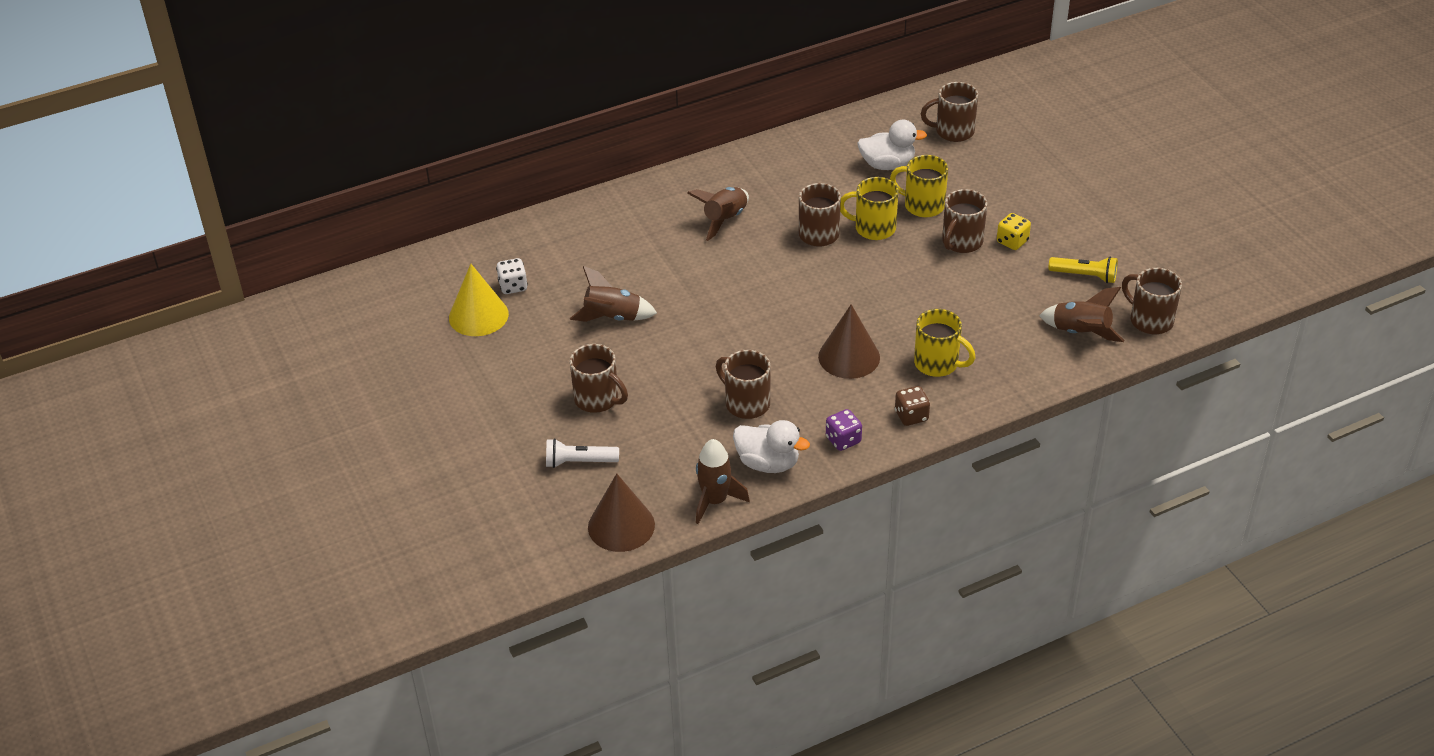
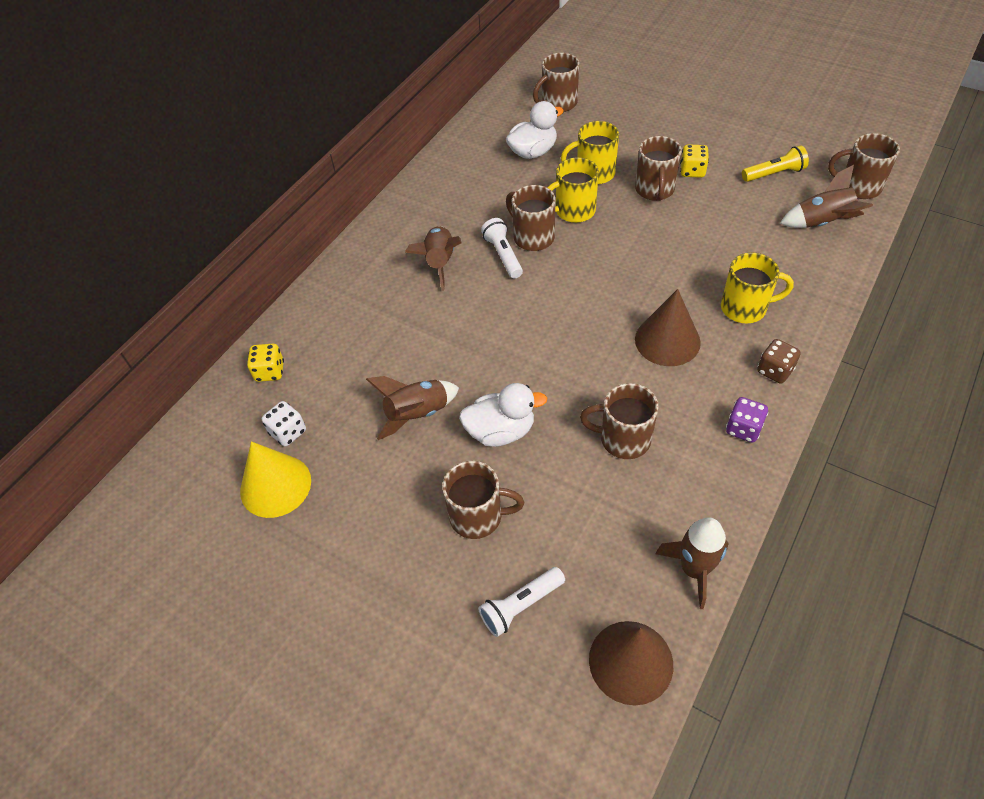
camera: 30 degrees left, 10 degrees up
white duck [733,420,810,473] -> white duck moved to [459,383,547,447]
none -> yellow dice [247,344,284,382]
none -> white flashlight [481,218,523,278]

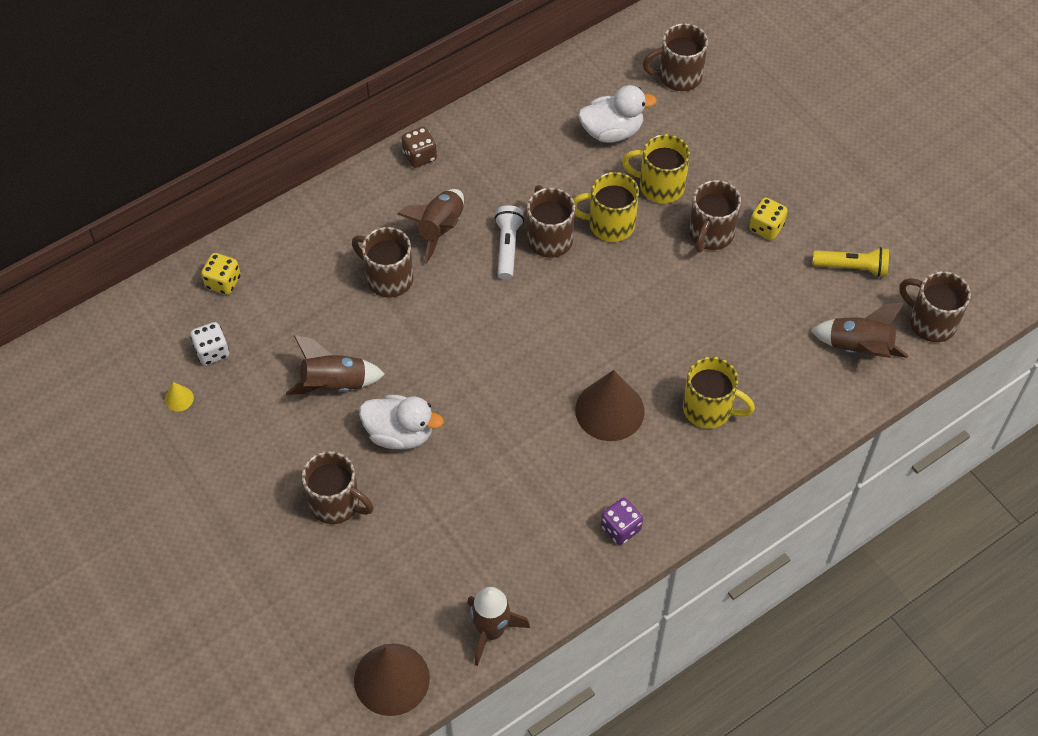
camera: 20 degrees right, 5 degrees up
yellow cone [240,441,311,518] -> yellow cone [165,382,194,412], size x0.42
white flashlight [478,567,565,637] -> none
brown mug [580,383,659,459] -> brown mug moved to [352,227,414,298]
brown dice [757,339,801,384] -> brown dice moved to [402,127,437,168]

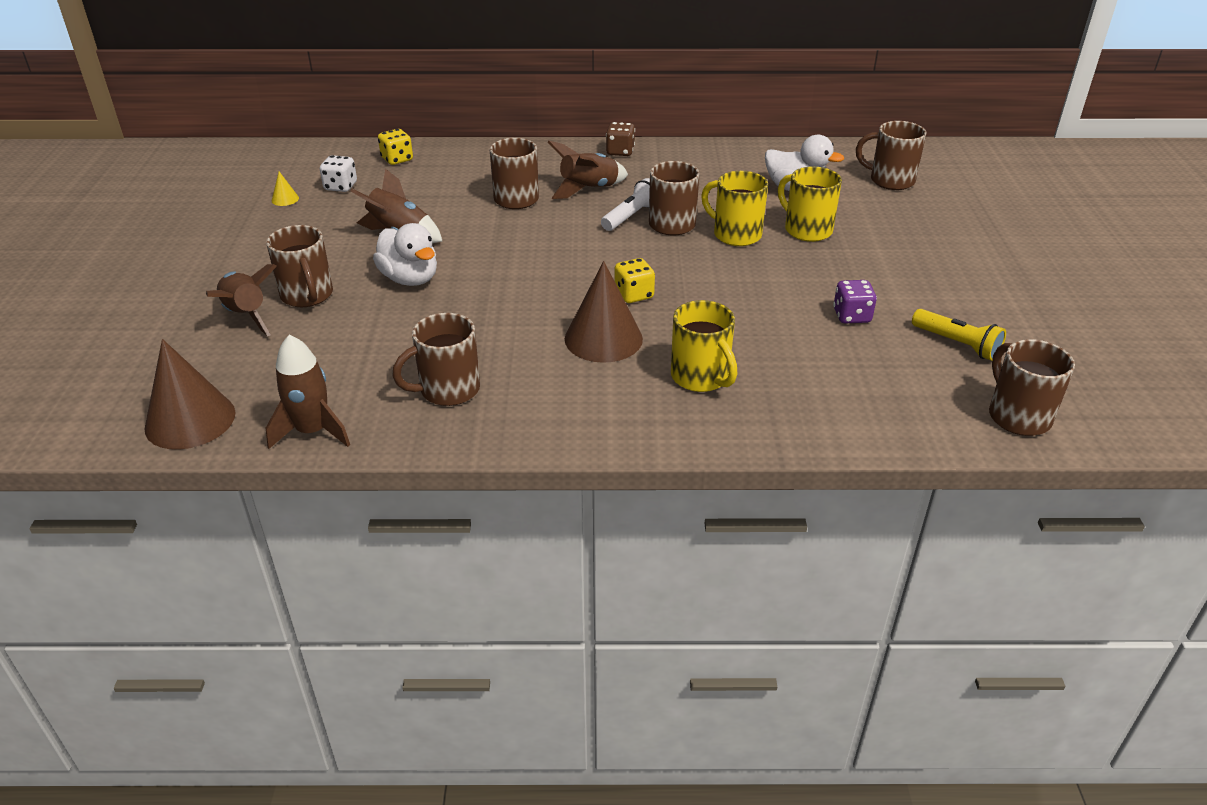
camera: 35 degrees right, 20 degrees down
purple dice [601,498,643,545] -> purple dice moved to [833,280,877,323]
brown mug [689,180,741,252] -> brown mug moved to [392,313,480,406]
yellow dice [749,197,788,240] -> yellow dice moved to [615,258,655,303]
brown rocket [811,303,908,358] -> brown rocket moved to [206,264,277,336]

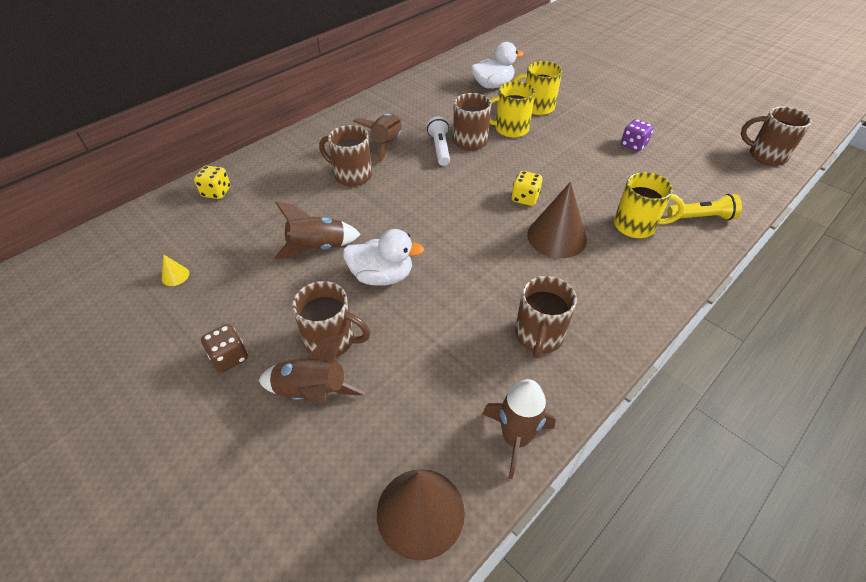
camera: 45 degrees left, 10 degrees up
white dice [320,155,357,192] -> none
brown dice [606,122,635,156] -> brown dice moved to [201,324,248,372]
brown mug [856,121,926,190] -> none
yellow flashlight [912,309,1006,361] -> yellow flashlight moved to [667,194,742,220]

